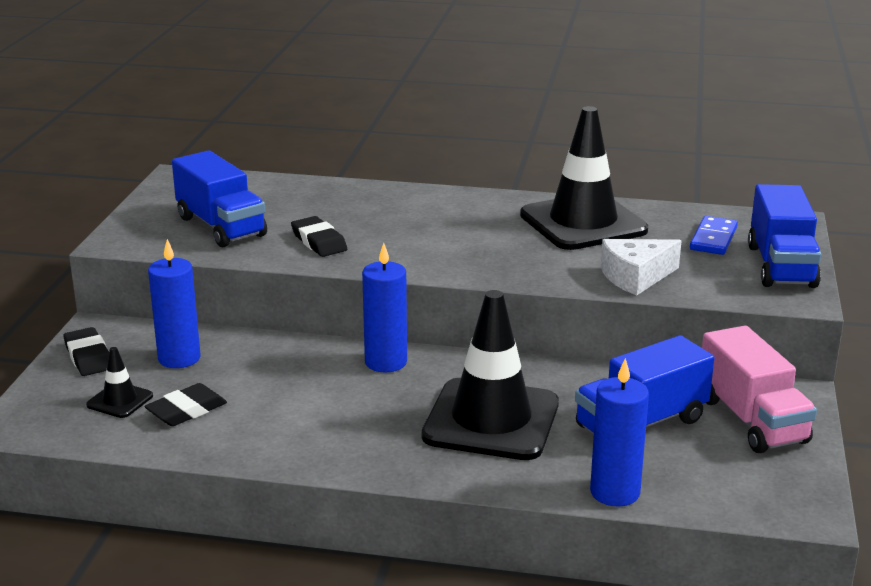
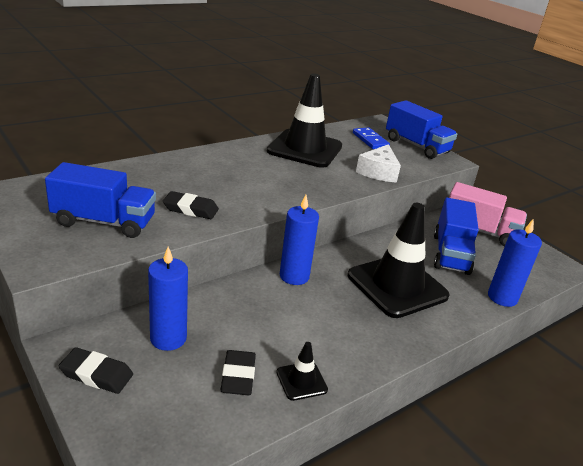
camera: 50 degrees left, 5 degrees up
black traffic cone [86,347,153,418] -> black traffic cone moved to [276,342,328,401]

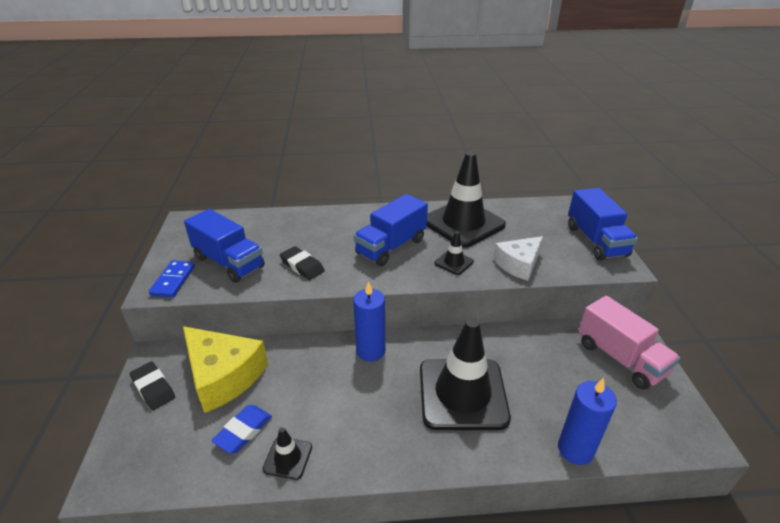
camera: 35 degrees right, 5 degrees up
blue candle [148,247,188,351] -> yellow cheese [183,326,268,413]
black eraser [220,350,256,395] -> blue eraser [211,405,272,454]
blue domino [353,127,390,149] -> blue domino moved to [149,260,195,297]
blue truck [434,198,479,275] -> blue truck moved to [354,194,428,266]
none -> black traffic cone [434,231,474,275]

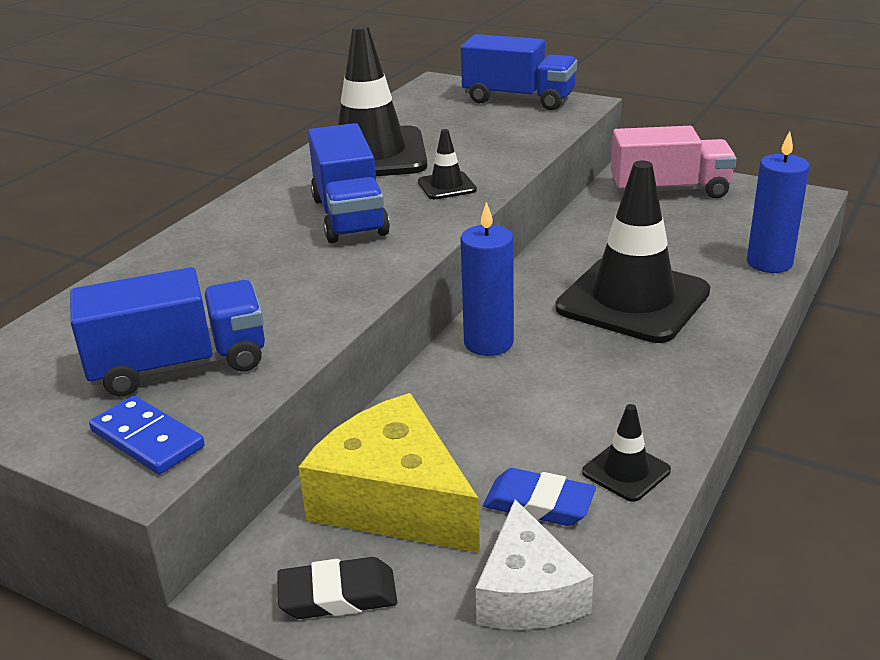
camera: 55 degrees left, 5 degrees down
yellow cheese [183,326,268,413] -> yellow cheese turned 120 degrees counterclockwise [298,393,480,553]
blue eraser [211,405,272,454] -> blue eraser turned 45 degrees counterclockwise [483,468,596,526]
black eraser [280,246,325,280] -> none
white cheese [493,236,543,281] -> white cheese moved to [476,499,594,630]

